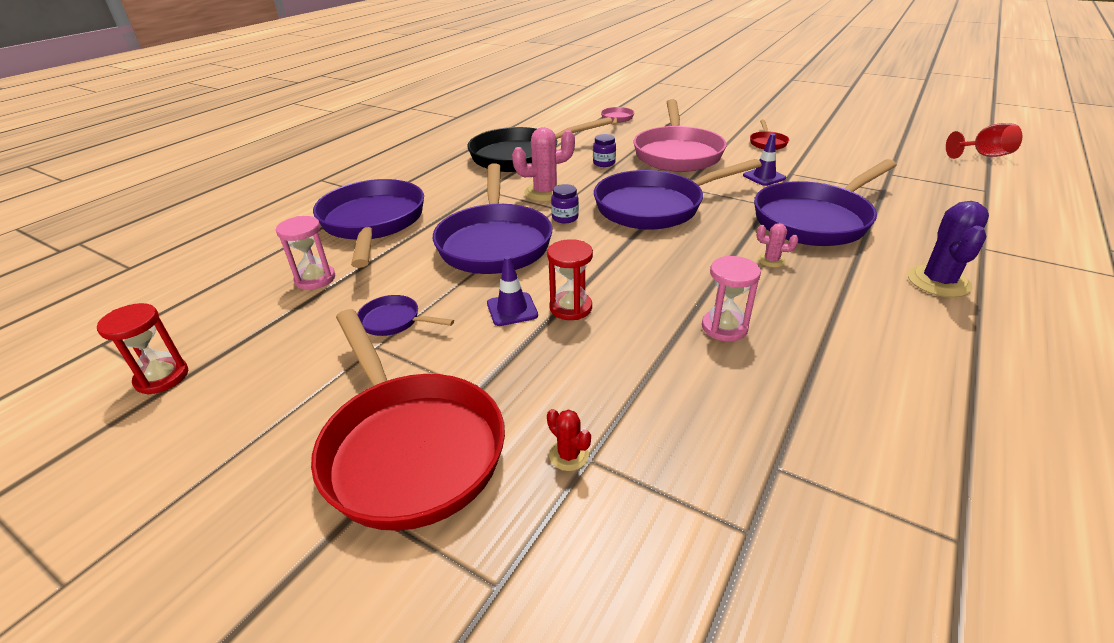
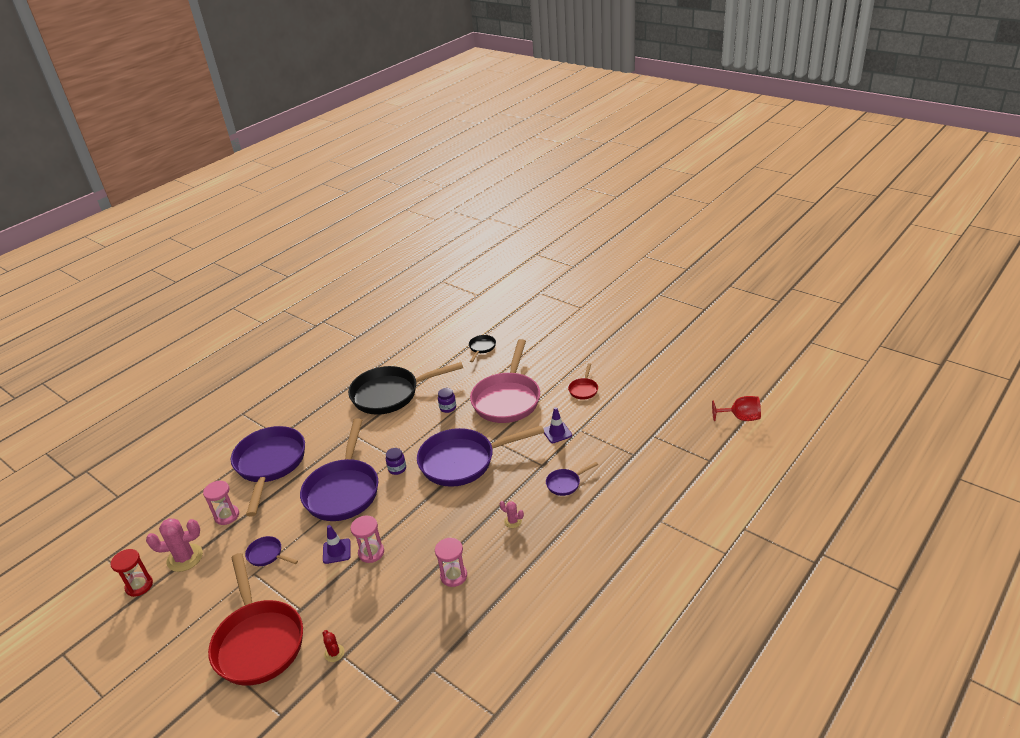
camera: 10 degrees right, 0 degrees up
pink cactus [512,127,575,202] -> pink cactus moved to [146,518,203,572]
red hourglass [547,239,593,320] -> pink hourglass [350,515,384,563]
pink pan [601,107,634,125] -> black pan [469,335,496,362]
purple pan [754,159,897,246] -> purple pan [546,462,598,496], size x0.43
purple cactus [908,201,989,297] -> none

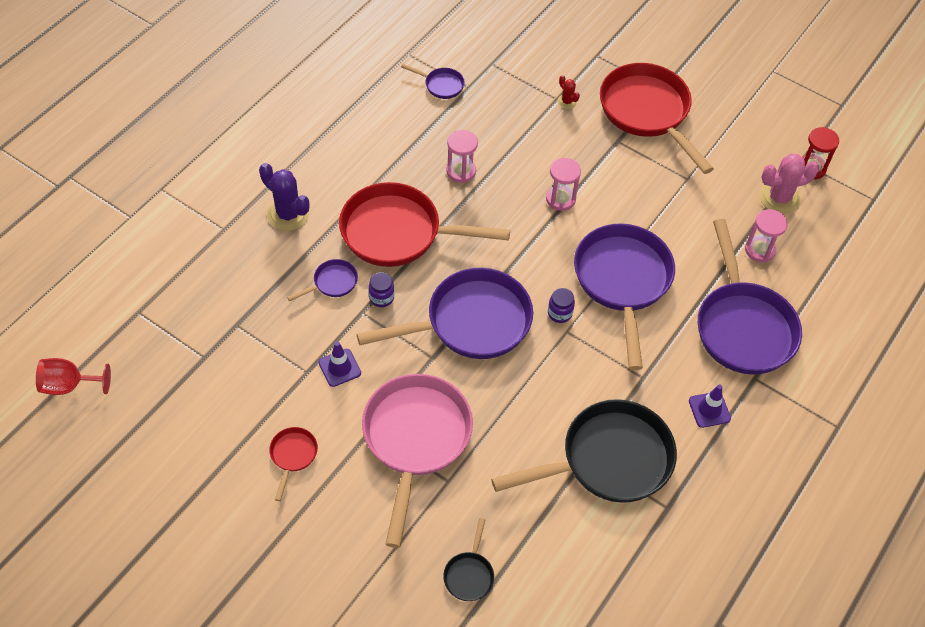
camera: 170 degrees right, 20 degrees up
purple pan [245,536,298,566] -> purple pan moved to [401,64,465,99]
purple traffic cone [323,525,351,564] -> purple traffic cone moved to [689,385,731,428]
purple jar [438,388,456,413] -> purple jar moved to [369,272,394,307]
pink cactus [500,501,524,528] -> red pan [339,182,510,267]
none -> purple cactus [259,163,310,231]

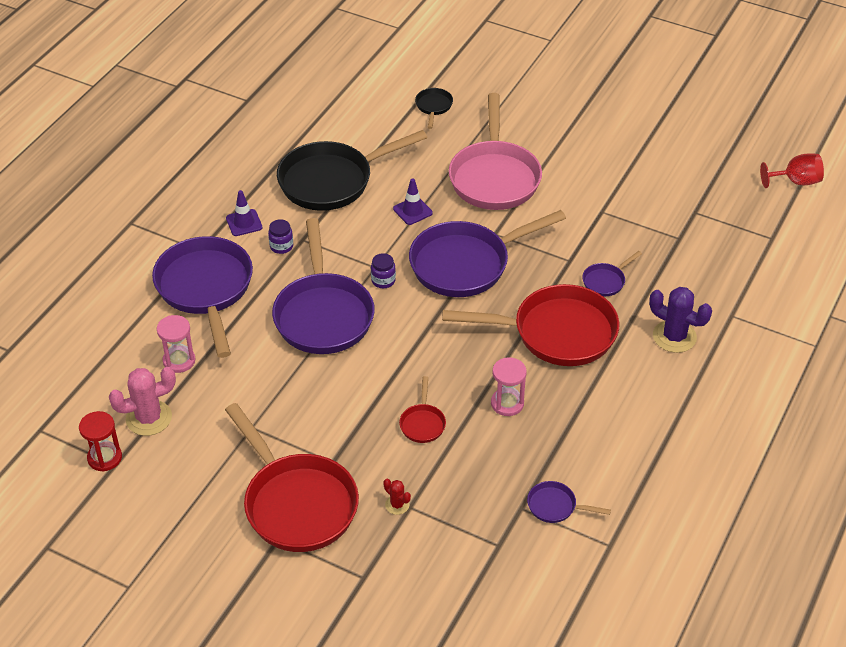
camera: 175 degrees right, 10 degrees down
red pan [269,427,318,501] -> red pan moved to [399,376,446,443]
purple traffic cone [319,342,361,387] -> purple traffic cone moved to [393,178,433,225]
purple jar [369,272,394,307] -> purple jar moved to [268,219,293,254]
pink hourglass [546,158,581,211] -> none

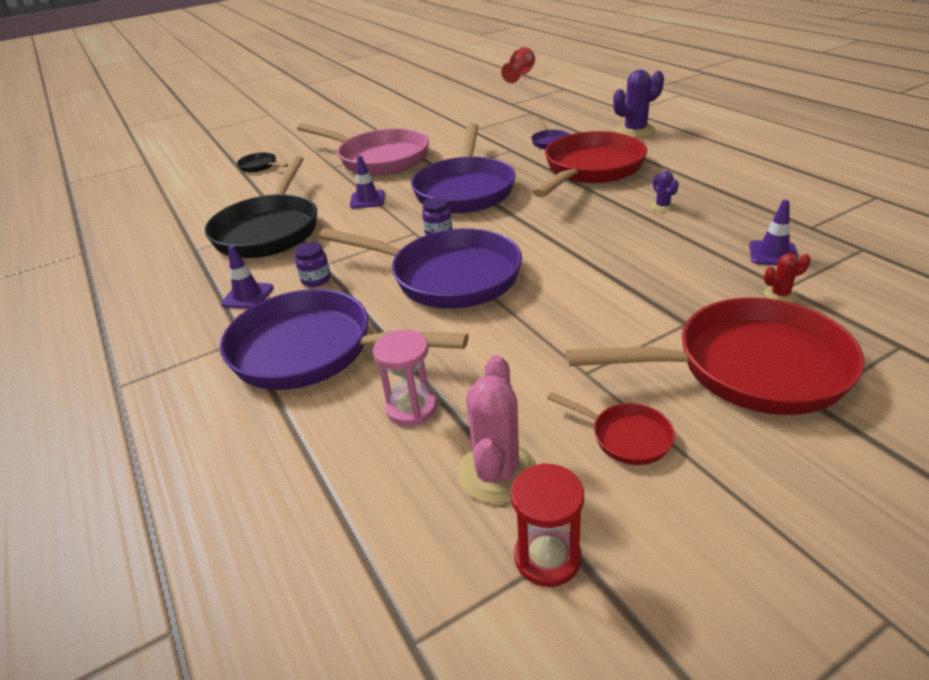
camera: 55 degrees left, 10 degrees down
red pan [399,376,446,443] -> red pan moved to [547,392,675,465]
pink hourglass [491,357,527,416] -> purple cactus [650,171,679,212]
purple pan [527,481,611,523] -> none
none -> purple traffic cone [749,200,799,265]

